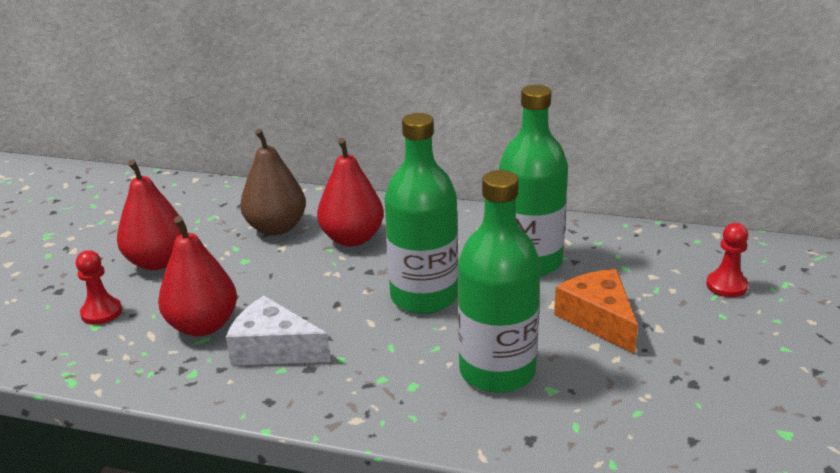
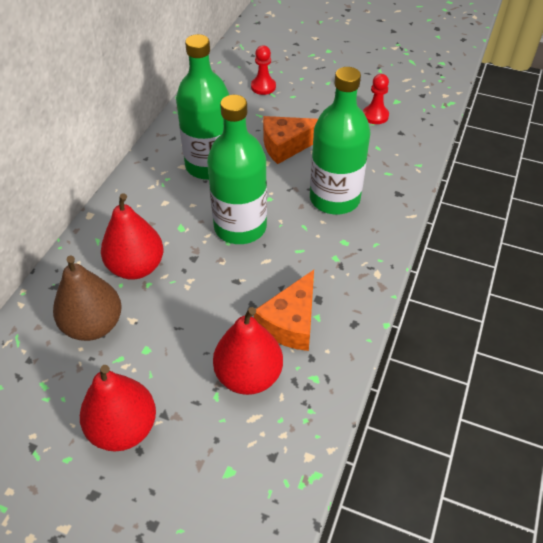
camera: 85 degrees left, 20 degrees up
red pawn [76,250,122,325] -> red pawn moved to [363,74,389,124]
white cheese [226,296,330,366] -> orange cheese [254,270,314,351]

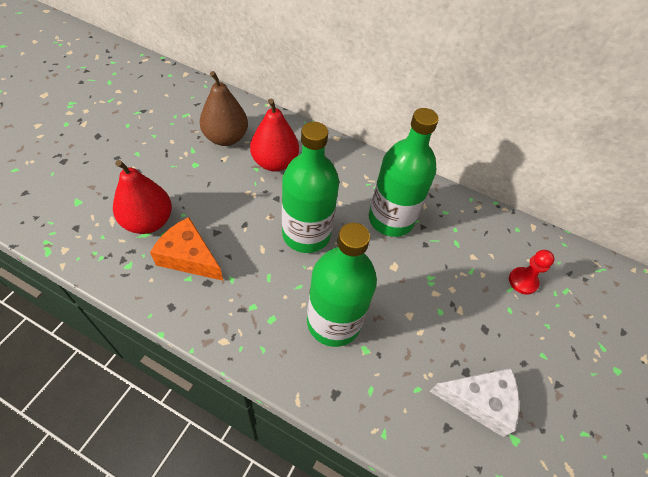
camera: 90 degrees right, 5 degrees up
red pear [80,365,156,452] -> none
orange cheese [263,116,318,164] -> none
red pawn [363,74,389,124] -> white cheese [429,368,520,437]

